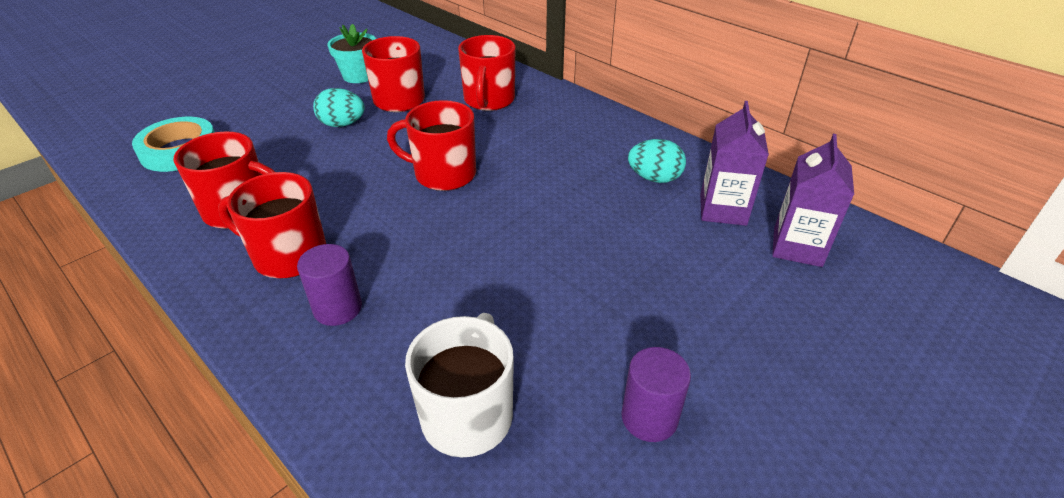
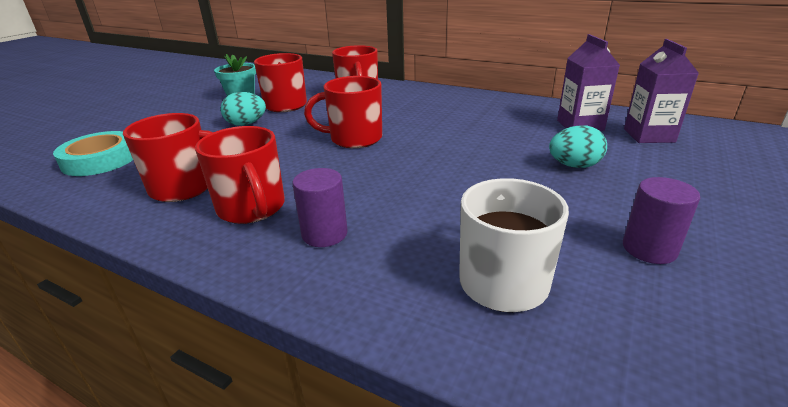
camera: 15 degrees left, 10 degrees down
red mug [218,172,326,279] -> red mug turned 120 degrees counterclockwise [195,126,285,224]
turquoise egg [628,139,686,183] -> turquoise egg moved to [549,125,607,168]

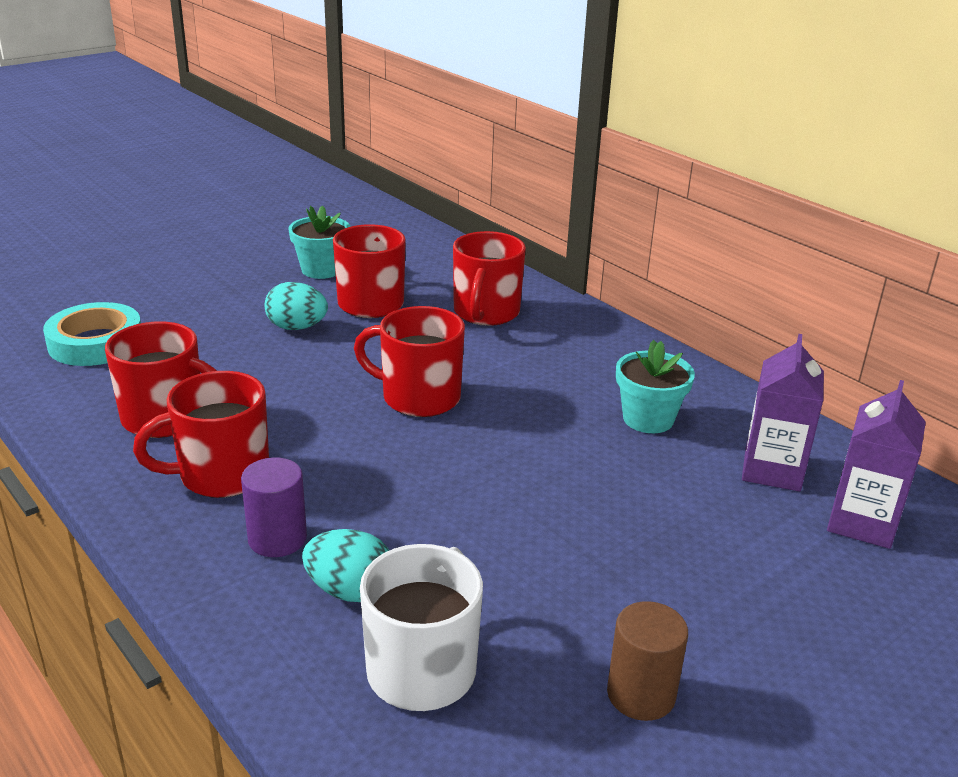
camera: 20 degrees right, 0 degrees up
red mug [195,126,285,224] -> red mug turned 75 degrees clockwise [133,371,269,498]
turquoise egg [549,125,607,168] -> turquoise egg moved to [302,529,389,602]
purple cylinder [623,177,700,264] -> brown cylinder [607,601,688,721]
none -> turquoise flower pot [616,340,695,433]

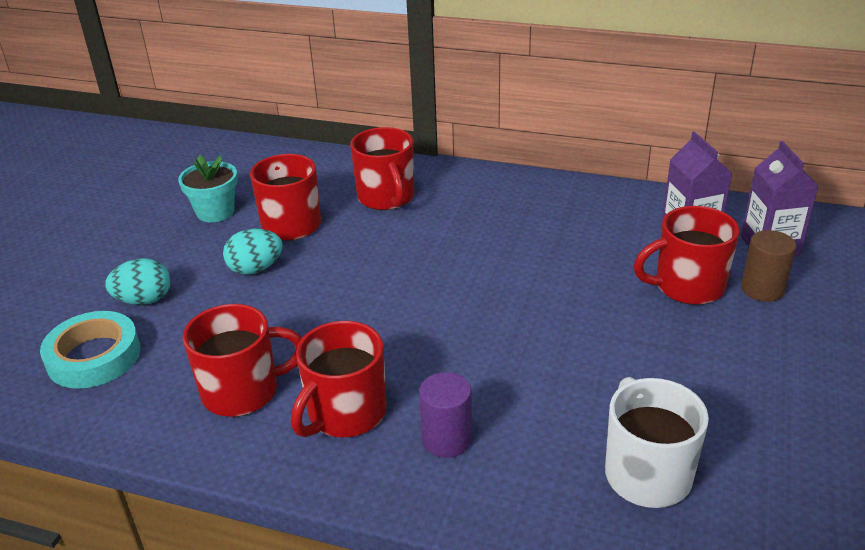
camera: 30 degrees left, 5 degrees up
turquoise egg [302,529,389,602] -> turquoise egg moved to [105,258,171,305]
red mug [354,306,465,417] -> red mug moved to [634,206,740,305]
brown cylinder [607,601,688,721] -> brown cylinder moved to [741,230,796,302]
turquoise flower pot [616,340,695,433] -> none

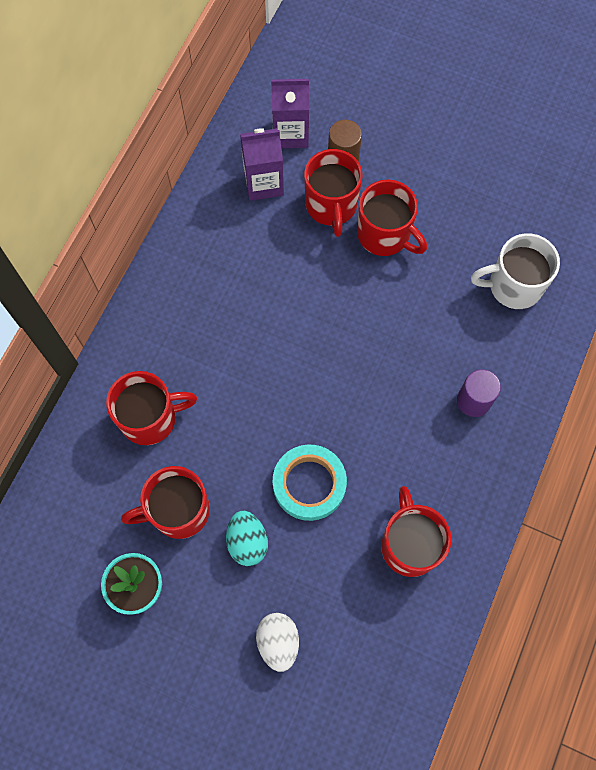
camera: 85 degrees left, 35 degrees up
turquoise tape [40,311,141,389] -> turquoise tape moved to [273,445,347,521]
turquoise egg [105,258,171,305] -> white egg [256,613,299,672]
red mug [291,321,387,437] -> red mug moved to [357,180,427,256]

